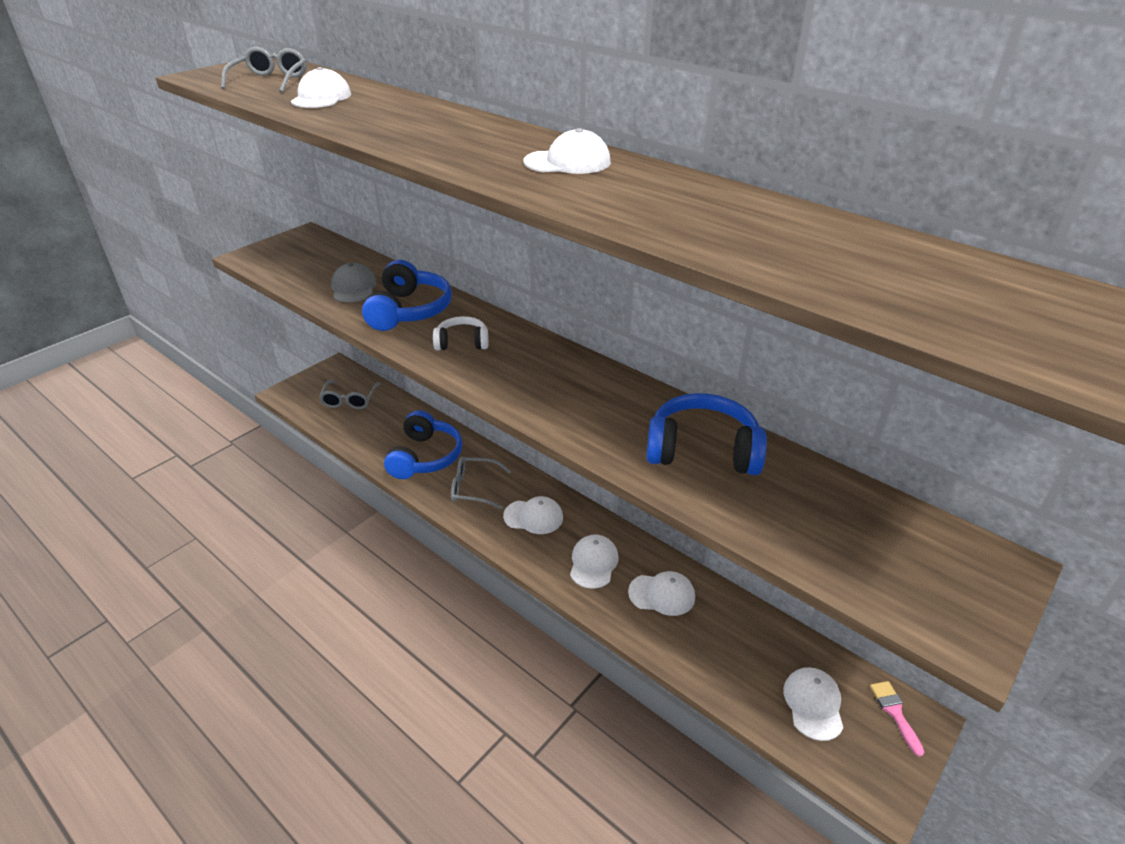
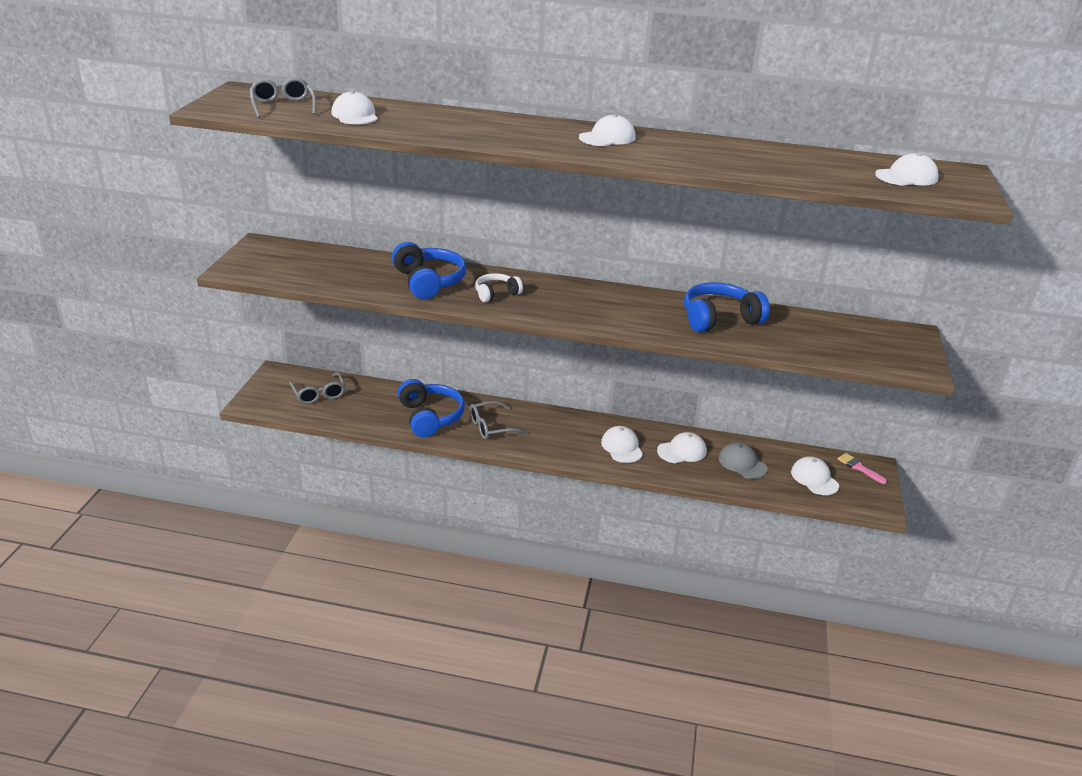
camera: 30 degrees left, 5 degrees down
grey cap [331,263,377,302] -> grey cap moved to [719,442,768,479]
white cap [503,496,563,534] -> white cap moved to [875,153,939,186]

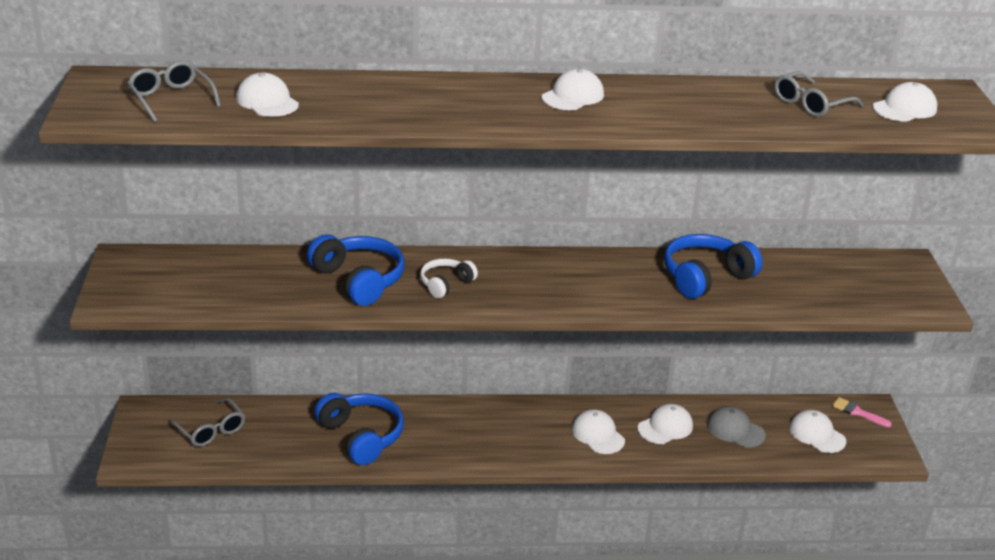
camera: 15 degrees left, 0 degrees up
grey glasses [470,401,527,440] -> grey glasses moved to [774,71,863,117]

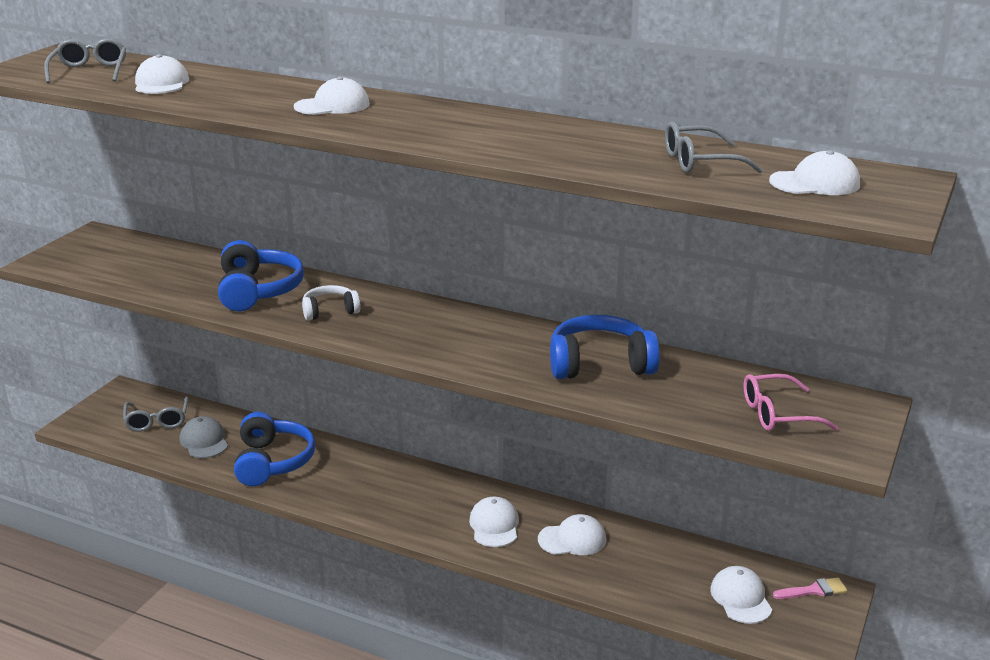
camera: 30 degrees right, 5 degrees down
white cap [542,69,604,110] -> white cap moved to [294,77,370,115]
grey cap [707,406,766,448] -> grey cap moved to [180,416,228,458]
pink brush [832,397,892,427] -> pink brush turned 105 degrees clockwise [773,577,847,599]
none -> pink glasses [744,374,839,431]

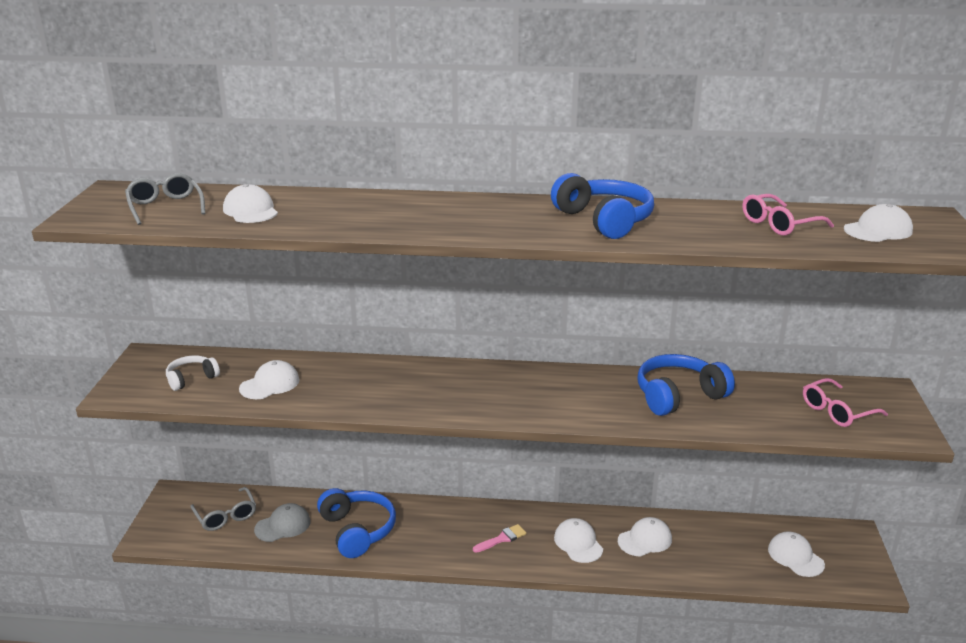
camera: 20 degrees left, 0 degrees up
grey cap [180,416,228,458] -> grey cap turned 105 degrees clockwise [254,503,310,542]
blue headphones [218,240,304,311] -> blue headphones moved to [551,173,654,239]
white cap [294,77,370,115] -> white cap moved to [239,360,300,399]
white headphones [302,285,361,321] -> white headphones moved to [166,355,220,391]
grey glasses [665,122,763,173] -> pink glasses [743,194,834,236]
pink brush [773,577,847,599] -> pink brush moved to [473,524,527,553]

